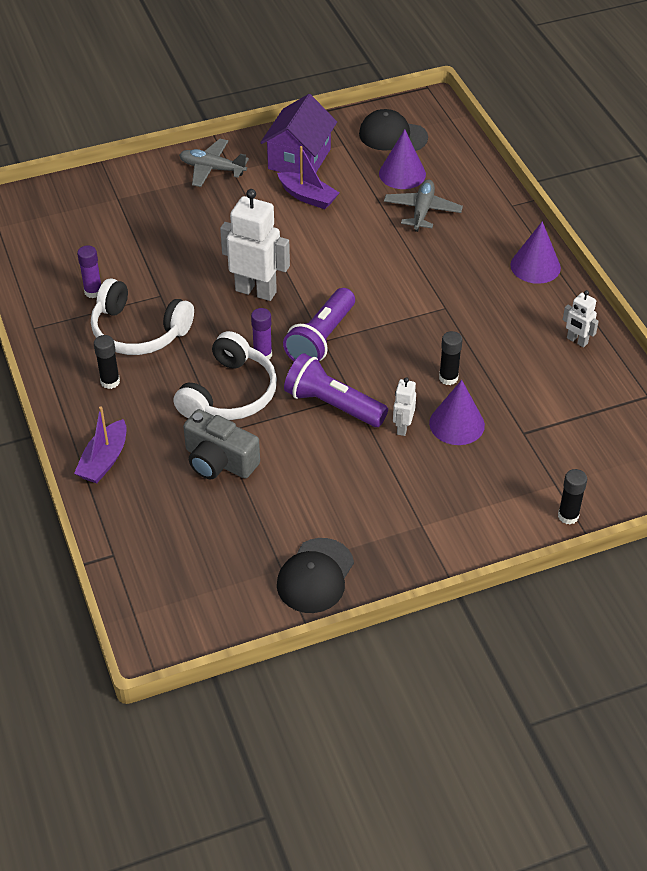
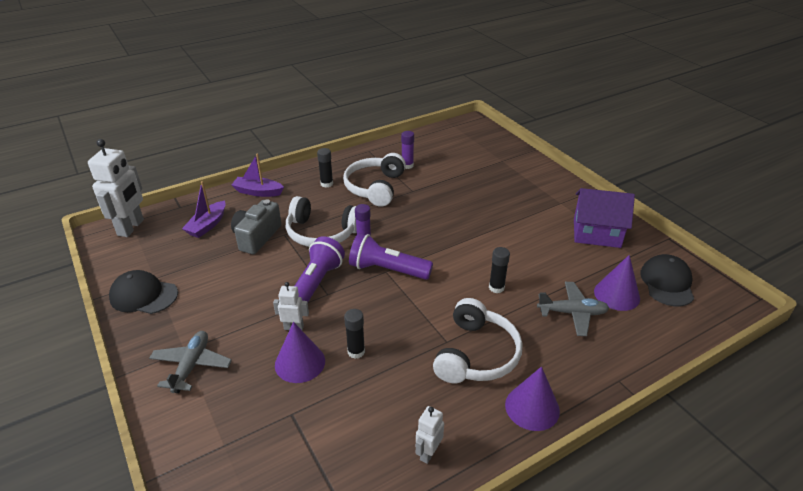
camera: 80 degrees right, 10 degrees down
grey plane [179,139,249,187] -> grey plane moved to [149,331,232,393]
white robot [220,189,290,301] -> white robot moved to [88,139,144,237]
purple boat [277,146,340,209] -> purple boat moved to [182,181,226,238]
black glue stick [558,469,587,525] -> black glue stick moved to [489,247,510,293]
none -> white headphones [433,298,523,383]

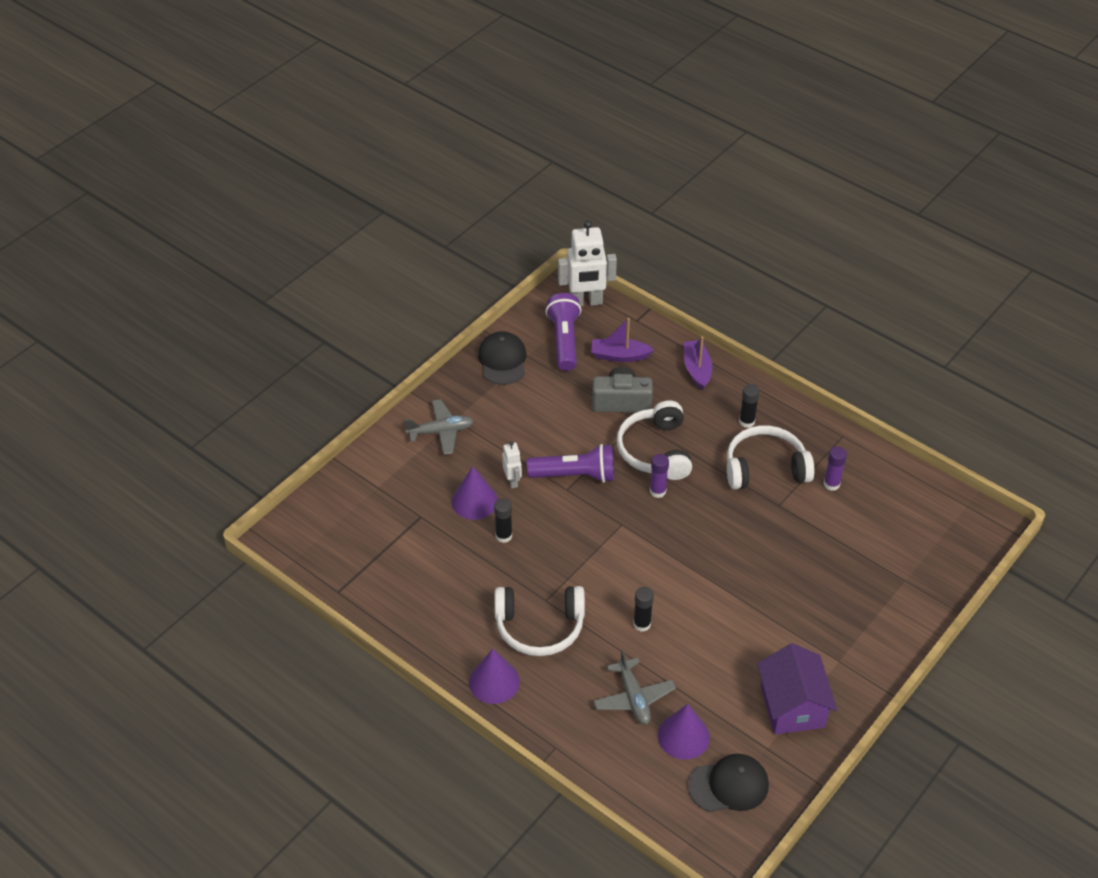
camera: 70 degrees right, 10 degrees up
purple flashlight [349,233,433,280] -> purple flashlight moved to [545,293,581,371]
white robot [416,406,444,464] -> none

